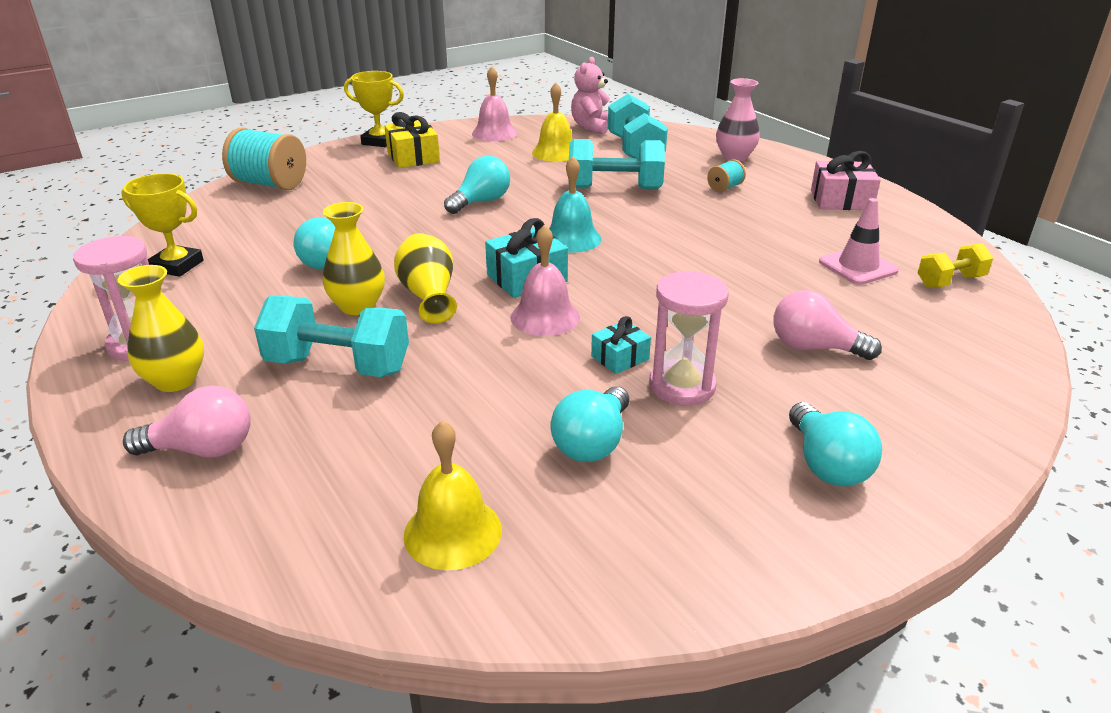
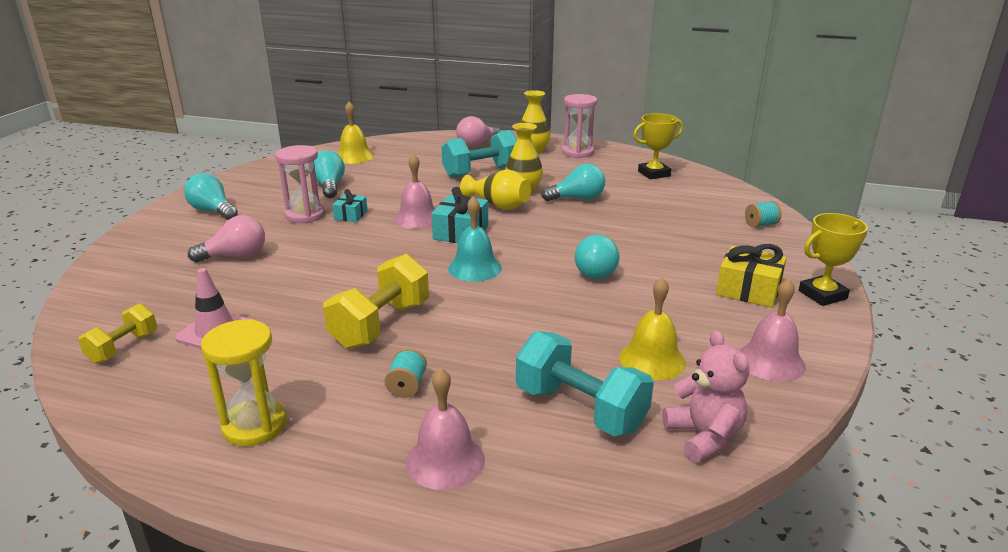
camera: 140 degrees right, 5 degrees down
turquoise spool [222,128,306,190] -> turquoise spool [745,201,782,228], size x0.48
turquoise dumbbell [568,139,665,190] -> none
pink vase [716,78,760,161] -> pink bell [406,368,485,490]
pink gift [811,151,881,210] -> yellow hourglass [201,319,287,447]
none -> yellow dumbbell [323,254,429,349]

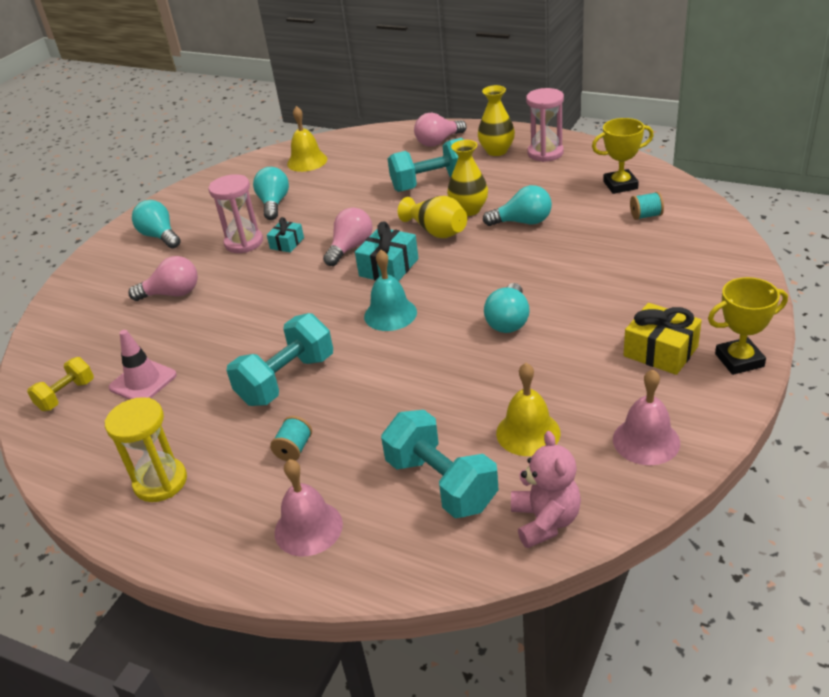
camera: 15 degrees right, 10 degrees up
yellow dumbbell [323,254,429,349] -> turquoise dumbbell [227,313,333,406]
pink bell [394,153,435,229] -> pink light bulb [323,207,372,266]
turquoise spool [745,201,782,228] -> turquoise spool moved to [630,192,664,220]

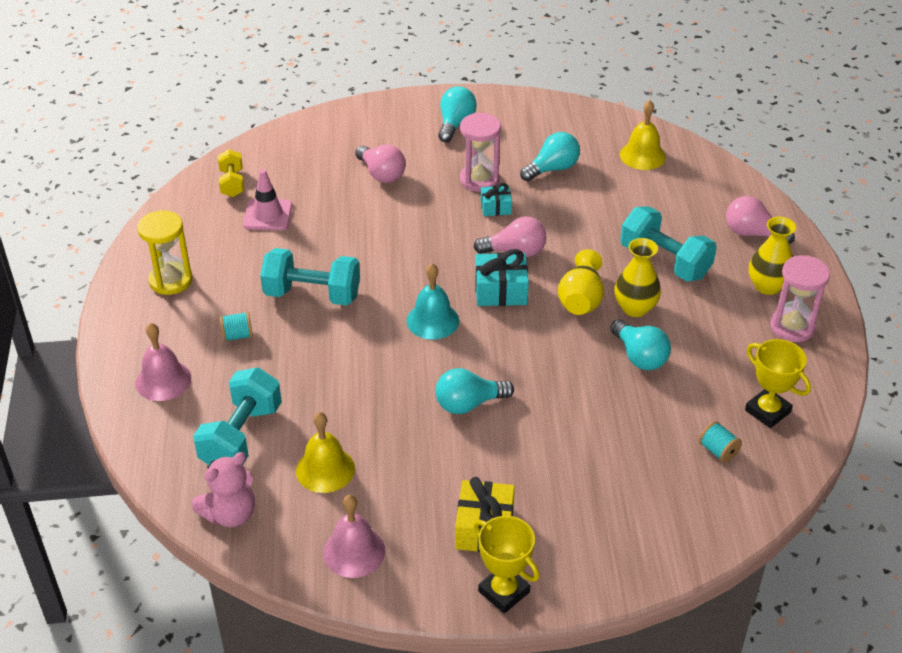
camera: 55 degrees right, 5 degrees up
yellow dumbbell [27,357,94,411] -> yellow dumbbell turned 75 degrees clockwise [218,149,244,197]

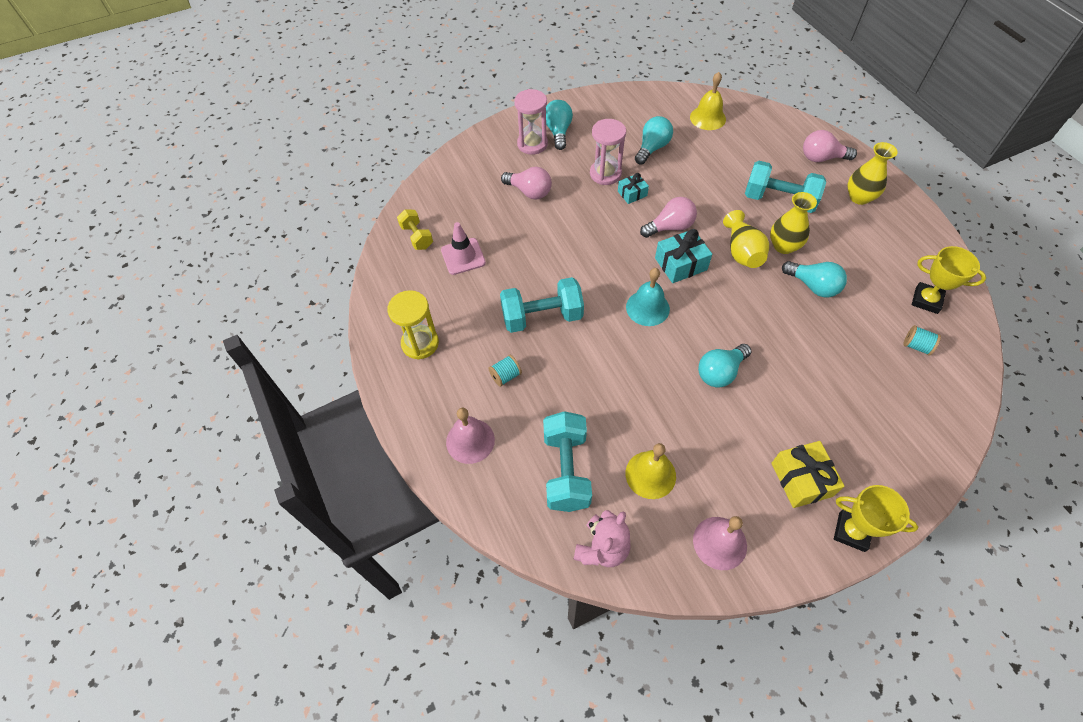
camera: 20 degrees left, 15 degrees up
pink hourglass [770,255,830,342] -> pink hourglass moved to [514,89,548,155]

